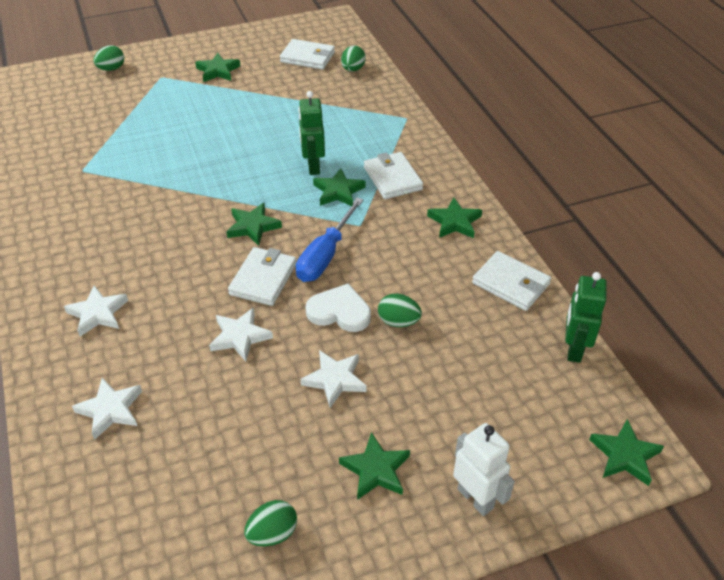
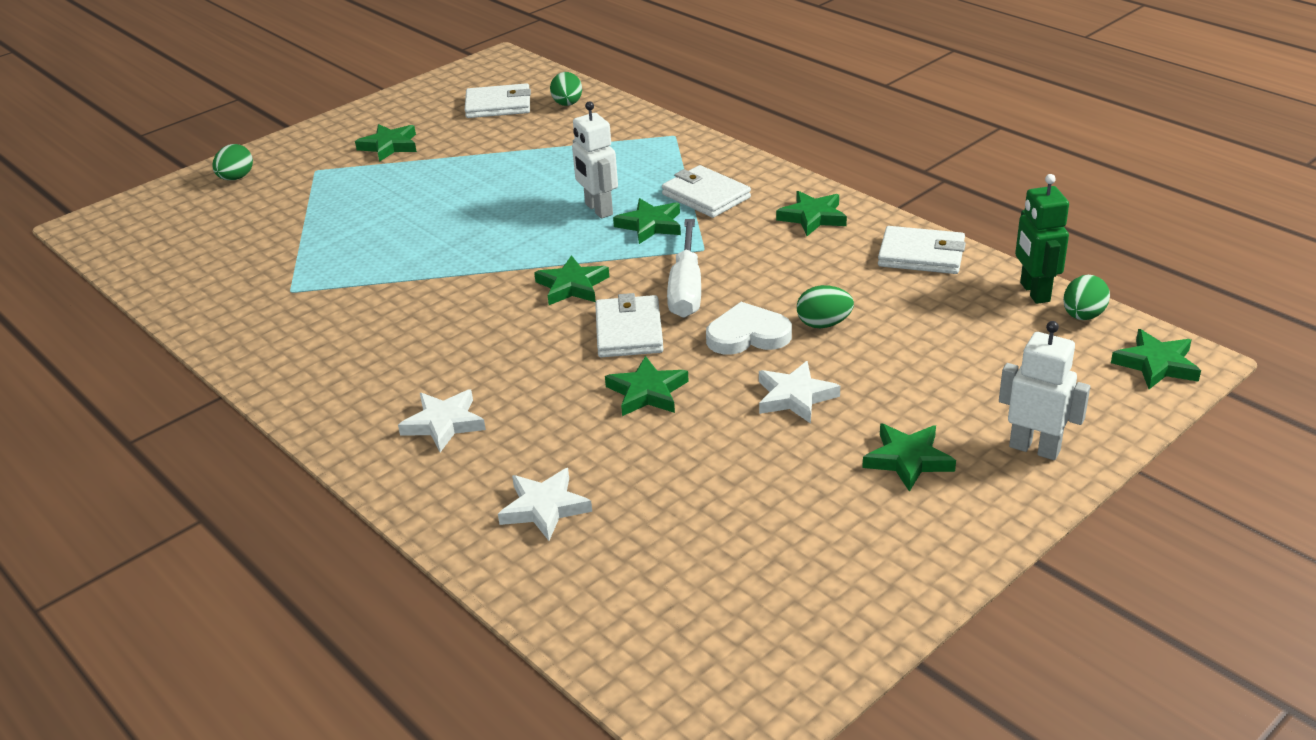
camera: 20 degrees left, 10 degrees down
white star [209,307,273,361] -> green star [605,356,689,416]
green egg [244,500,297,546] -> green egg moved to [1063,275,1110,320]
blue screwdriver [296,198,363,282] -> white screwdriver [667,219,701,318]
green robot [298,91,325,175] -> white robot [572,101,618,218]

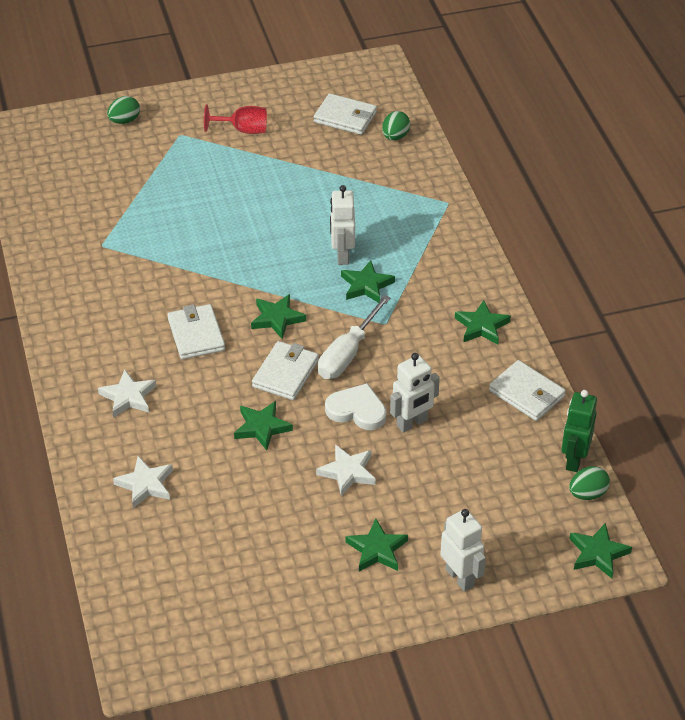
camera: 25 degrees right, 10 degrees up
green star [355,124,417,162] -> red goblet [204,104,267,134]
white wallet [662,165,751,218] -> white wallet moved to [168,304,225,359]
green egg [797,285,854,328] -> white robot [390,353,440,433]

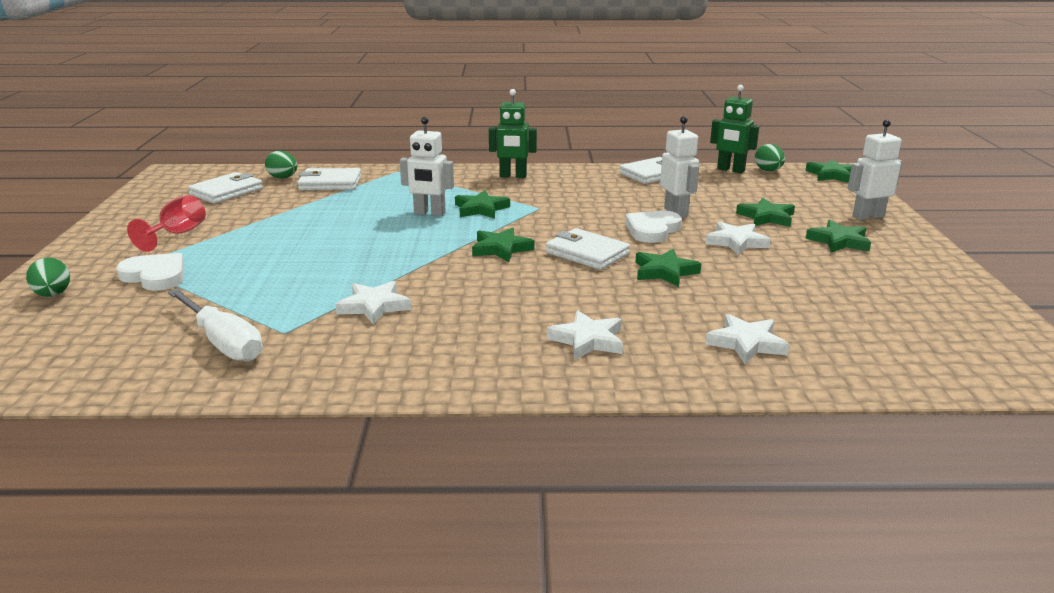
camera: 75 degrees left, 20 degrees down
white wallet [168,304,225,359] -> white wallet moved to [297,168,361,190]
white screwdriver [318,295,391,379] -> white screwdriver moved to [168,289,263,362]
green star [455,300,511,344] -> green star moved to [736,198,795,227]
none -> white heart [116,253,184,291]
none -> white star [335,281,411,325]
none -> green robot [489,89,537,178]

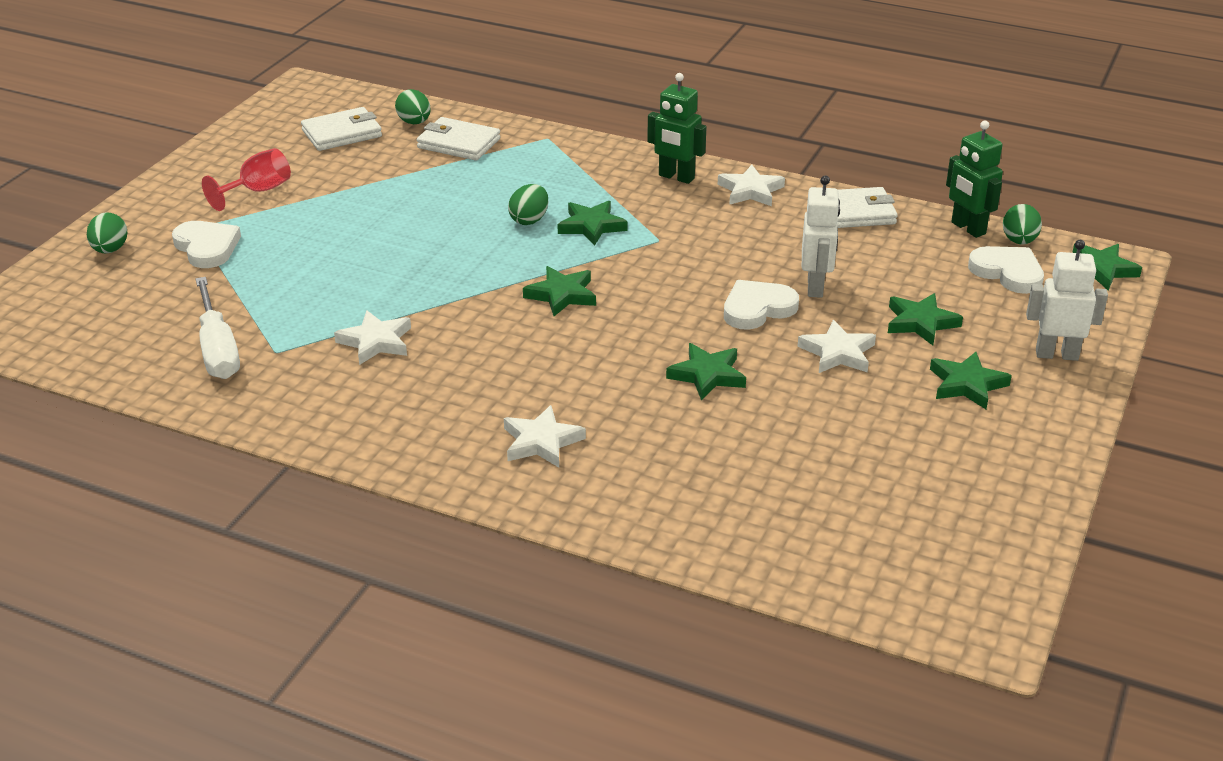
camera: 25 degrees right, 10 degrees up
white robot [400,117,454,216] -> green egg [508,184,548,225]
white wallet [546,228,630,270] -> none
white star [706,314,790,364] -> white star moved to [718,165,785,206]
none -> white heart [968,246,1044,294]

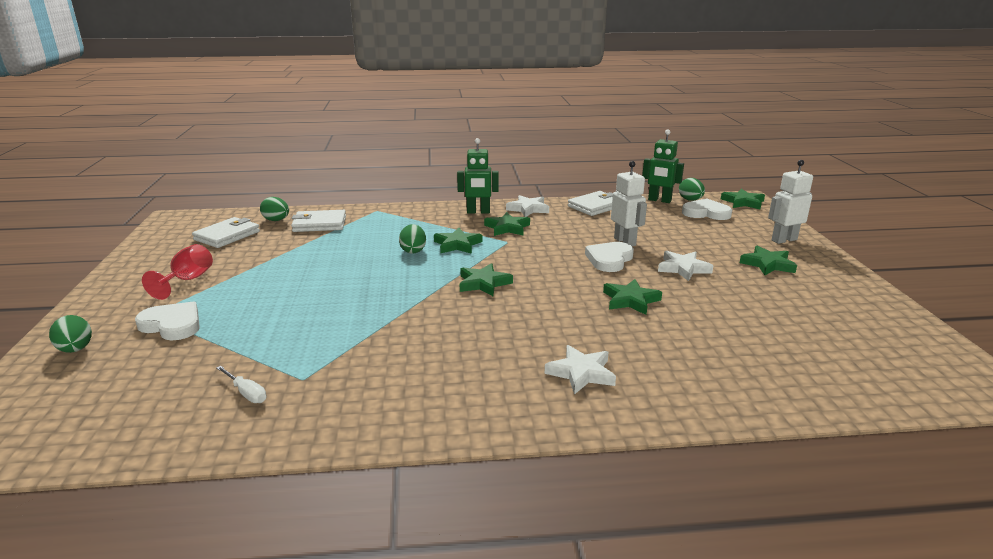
camera: 30 degrees left, 10 degrees down
white screwdriver [195,277,240,379] -> white screwdriver [216,366,267,403], size x0.50
white star [334,310,411,365] -> none
green star [888,293,963,345] -> green star moved to [484,212,530,236]

